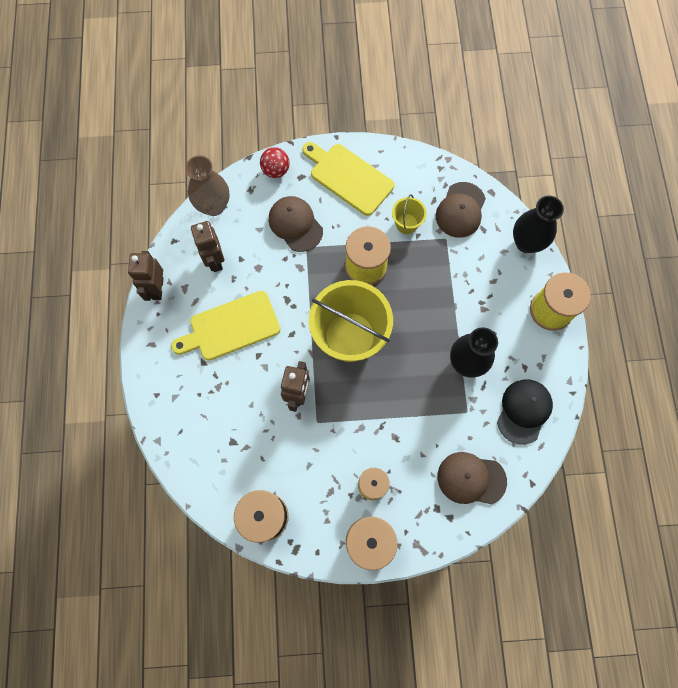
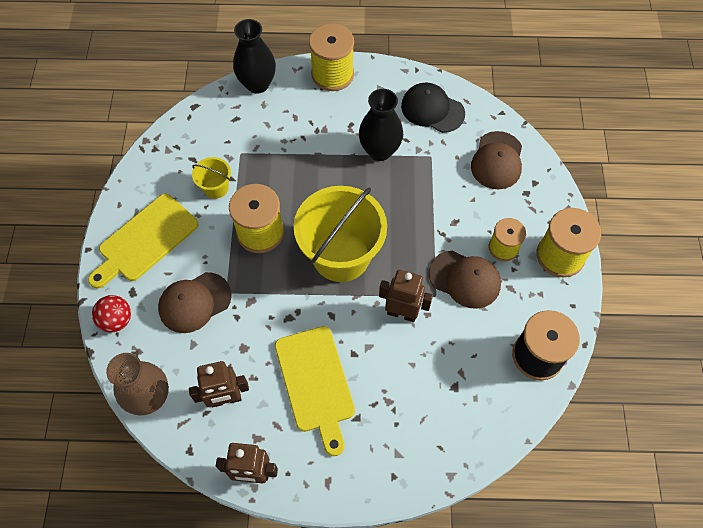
camera: 85 degrees left, 10 degrees down
brown cap [436,182,486,238] -> brown cap moved to [429,250,501,309]

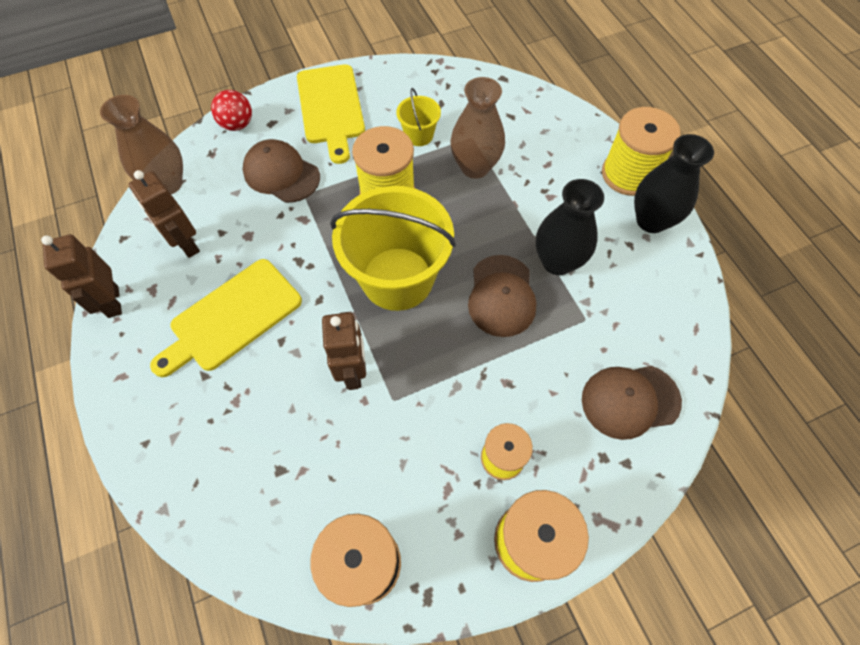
camera: 65 degrees right, 0 degrees up
yellow cutting board [88,194,199,289] -> yellow cutting board turned 120 degrees counterclockwise [297,64,365,164]
black vase [233,19,276,94] -> black vase moved to [634,134,714,233]
black cap [401,83,465,133] -> none
brown cap [429,250,501,309] -> brown cap moved to [468,255,536,337]
none -> brown vase [450,77,505,179]

